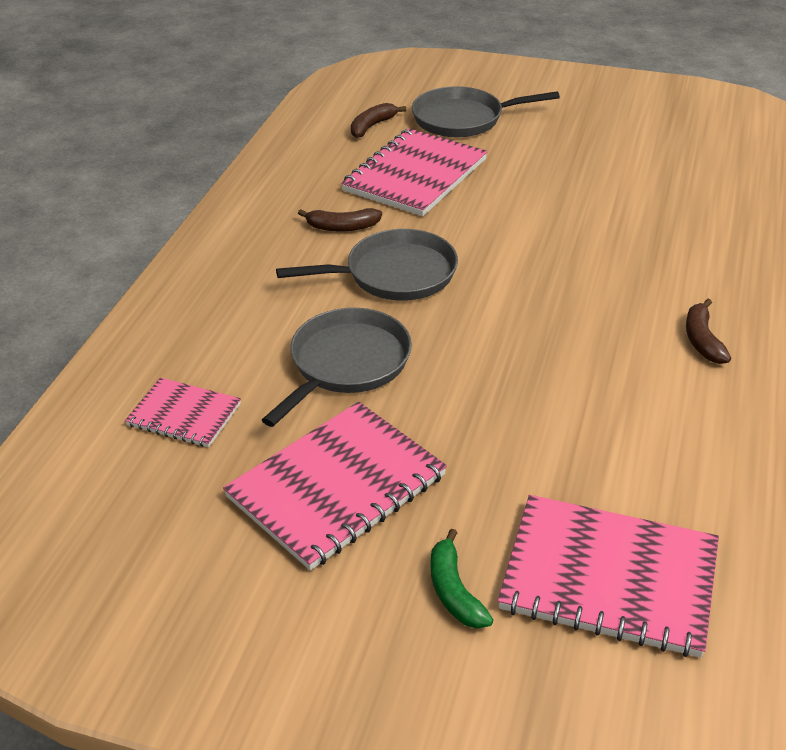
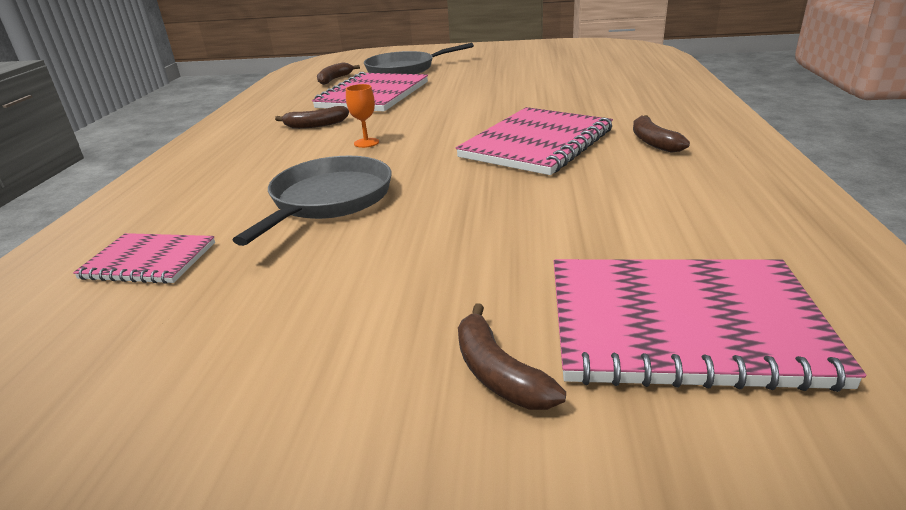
camera: 10 degrees left, 10 degrees down
pink notebook [223,402,447,570] -> pink notebook moved to [456,107,613,175]
grey pan [276,229,458,301] -> orange goblet [346,84,379,148]
green banana [431,529,493,629] -> brown banana [458,303,566,410]

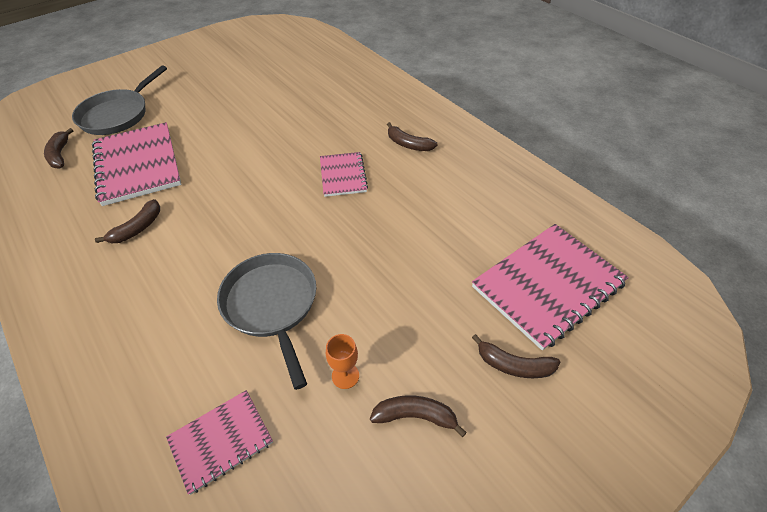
camera: 45 degrees left, 20 degrees up
orange goblet [346,84,379,148] -> orange goblet moved to [326,334,359,389]
pink notebook [456,107,613,175] -> pink notebook [320,152,368,197], size x0.56
none -> brown banana [370,395,467,437]

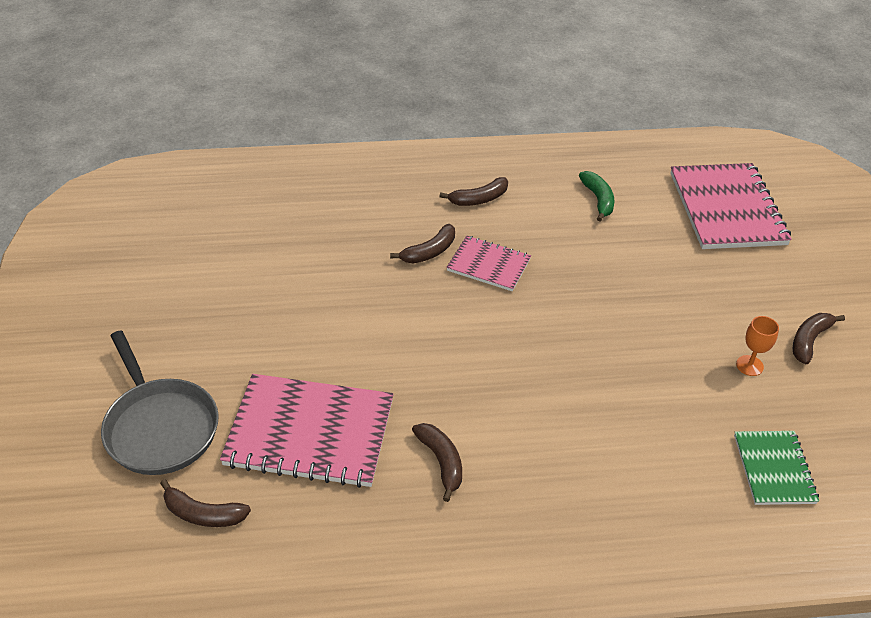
camera: 60 degrees left, 5 degrees down
pink notebook [166,390,273,495] -> green notebook [734,431,819,505]
grey pan [217,253,316,390] -> none
brown banana [472,334,560,378] -> brown banana moved to [390,224,455,263]
none -> green banana [579,171,615,221]

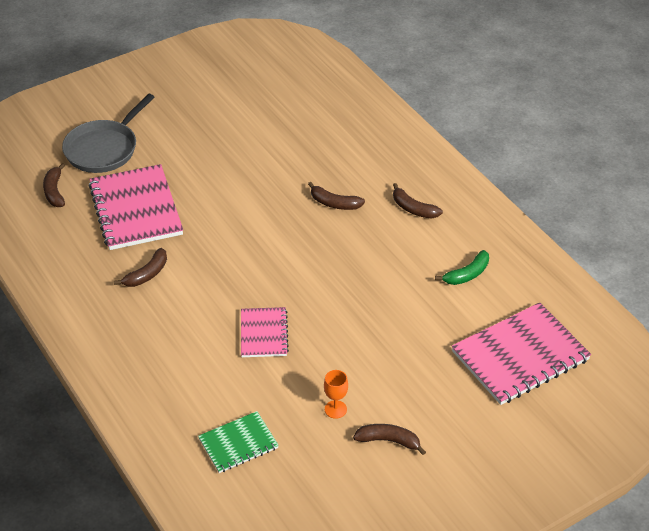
camera: 65 degrees right, 0 degrees up
pink notebook [446,236,531,291] -> pink notebook moved to [241,307,289,357]

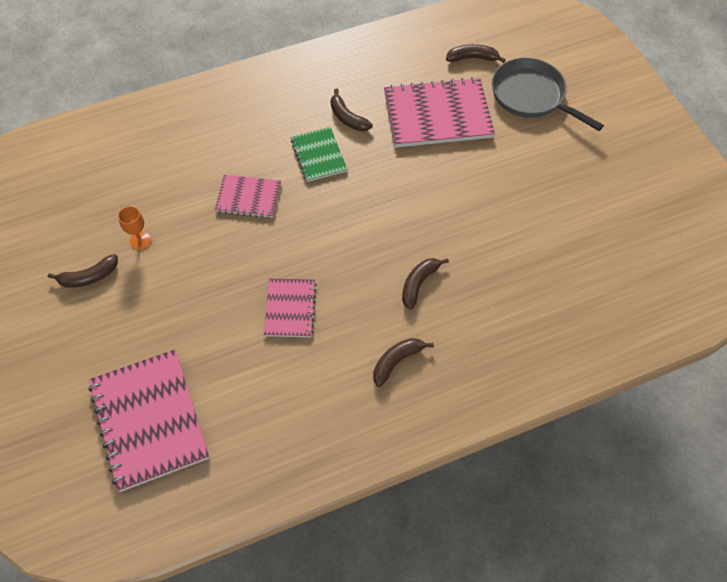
camera: 100 degrees right, 15 degrees up
green notebook [198,411,279,473] -> green notebook moved to [291,127,347,182]
brown banana [353,424,426,455] -> brown banana turned 45 degrees clockwise [48,254,118,288]
green banana [435,250,489,285] -> none
none -> pink notebook [264,278,317,337]

